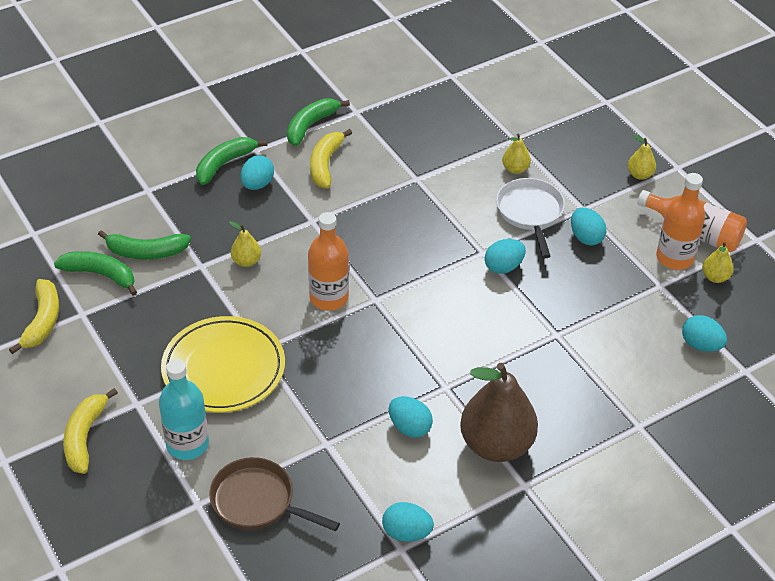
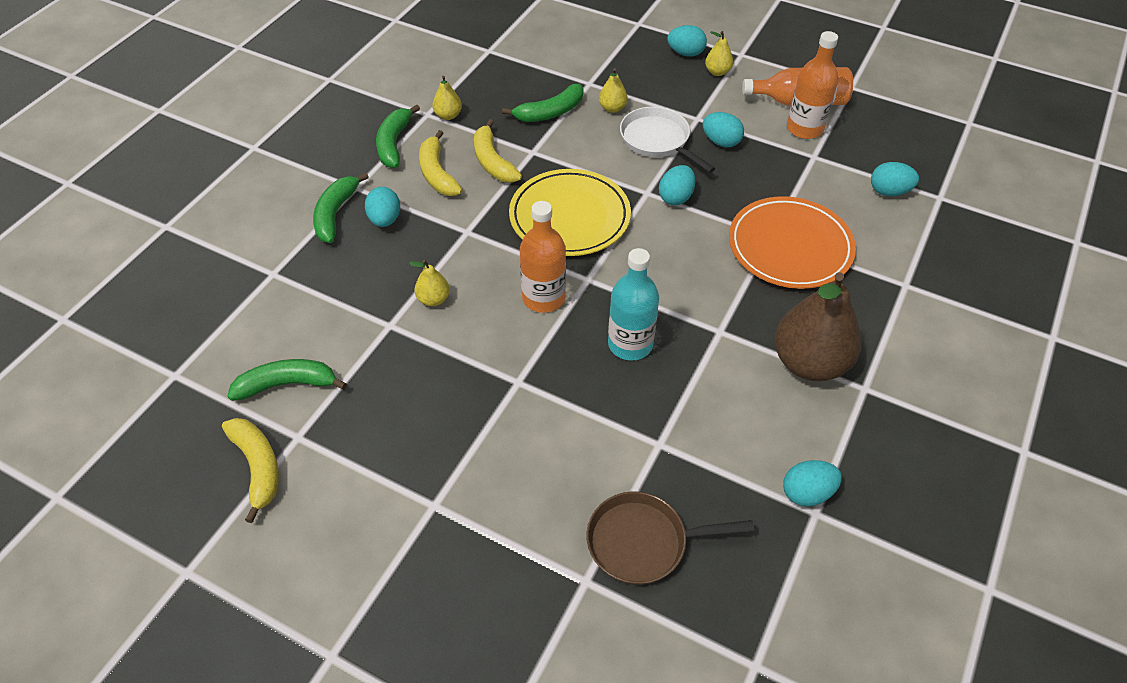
camera: 30 degrees left, 5 degrees up
yellow banana [63,388,118,474] -> yellow banana moved to [474,119,522,183]
green banana [98,230,191,259] -> green banana moved to [502,84,583,122]
turquoise bottle [159,359,209,460] -> turquoise bottle moved to [608,248,659,361]
yellow plate [161,316,285,413] -> yellow plate moved to [509,169,631,256]
turquoise egg [389,396,433,438] -> turquoise egg moved to [667,25,707,57]
yellow pear [702,242,733,283] -> yellow pear moved to [432,76,462,120]
none -> orange plate [729,196,856,289]

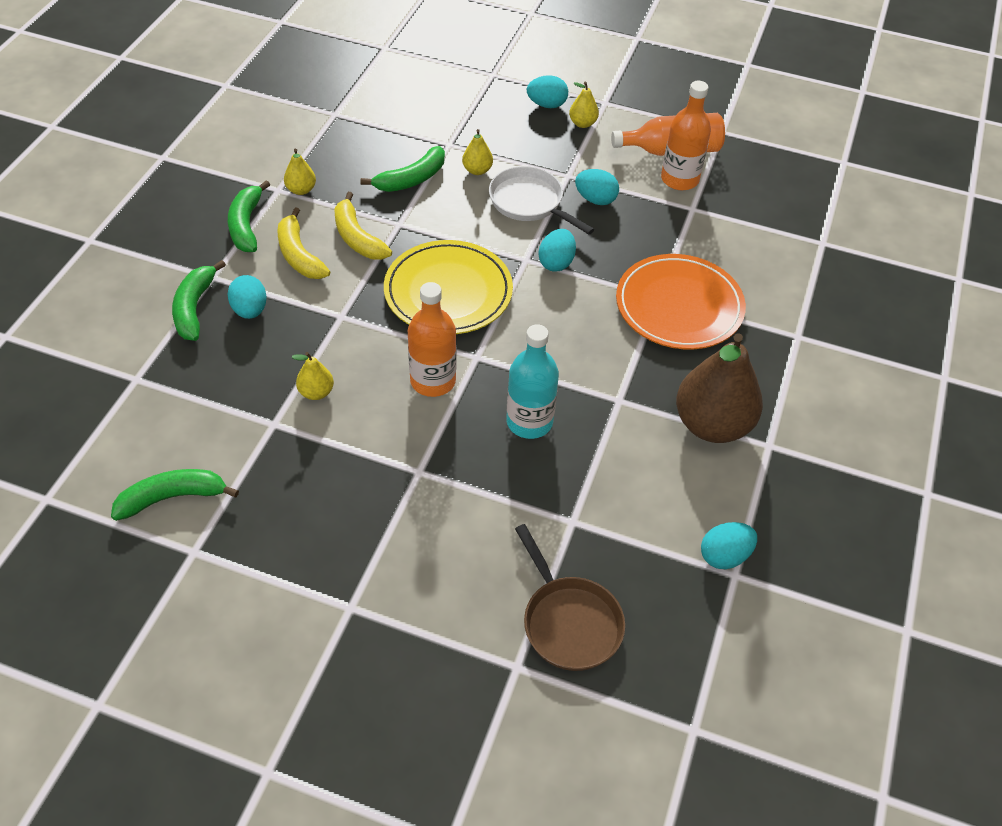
camera: 10 degrees left, 0 degrees up
yellow banana [222,418,279,523] -> none
brown pan [587,492,754,585] -> brown pan turned 105 degrees counterclockwise [515,524,625,671]
turquoise egg [871,162,919,196] -> none

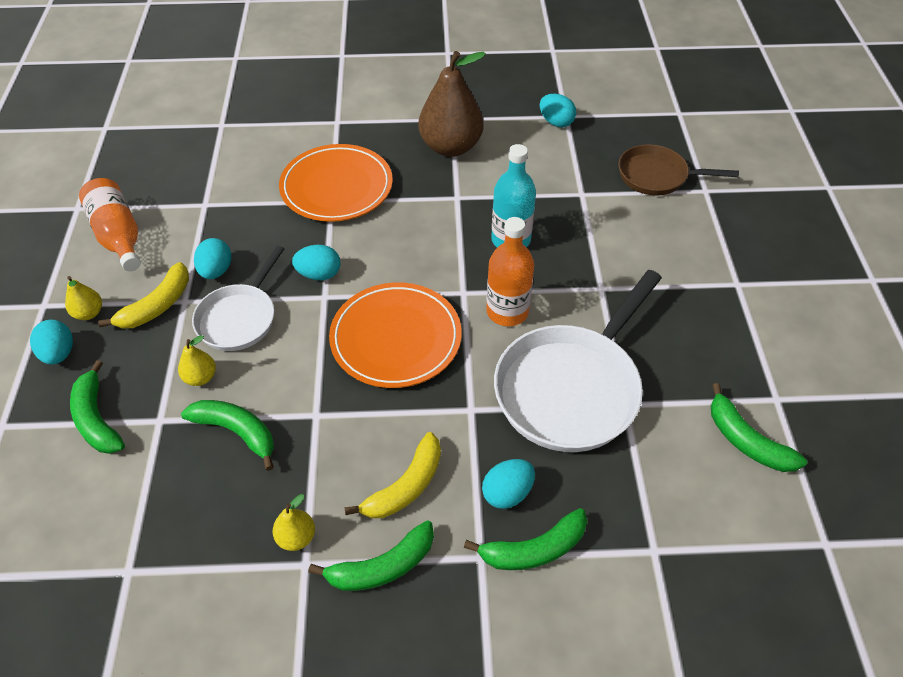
camera: 110 degrees left, 0 degrees up
yellow pear [291,352,334,400] -> white pan [494,270,662,452]
yellow banana [334,192,392,260] -> yellow banana moved to [98,262,189,329]
yellow plate [384,240,513,334] -> orange plate [329,282,462,388]
brown pan [515,524,625,671] -> brown pan turned 120 degrees counterclockwise [618,144,739,196]
orange bottle [661,81,711,190] -> none
none -> green banana [70,360,125,454]

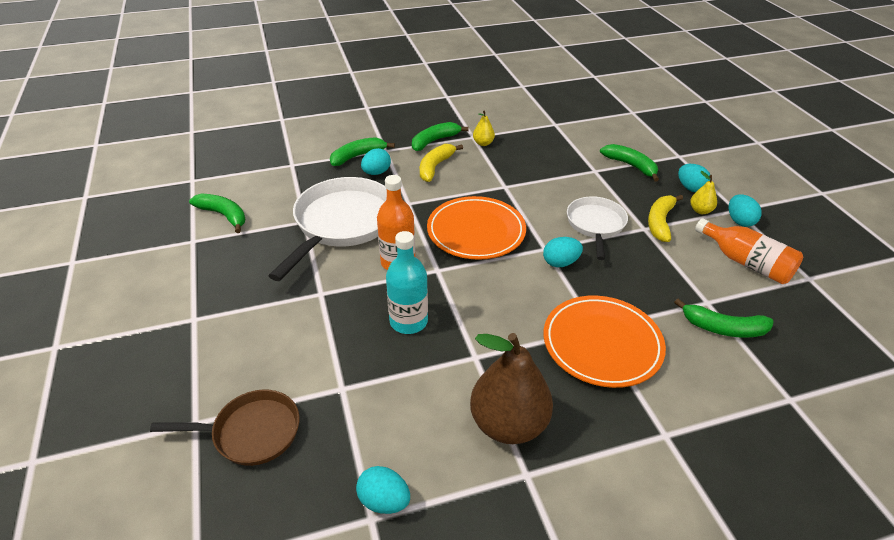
camera: 165 degrees right, 10 degrees down
yellow pear [178,335,216,386] -> none
green banana [181,400,274,471] -> green banana moved to [674,299,774,338]
turquoise egg [194,238,231,279] -> turquoise egg moved to [729,194,762,227]

